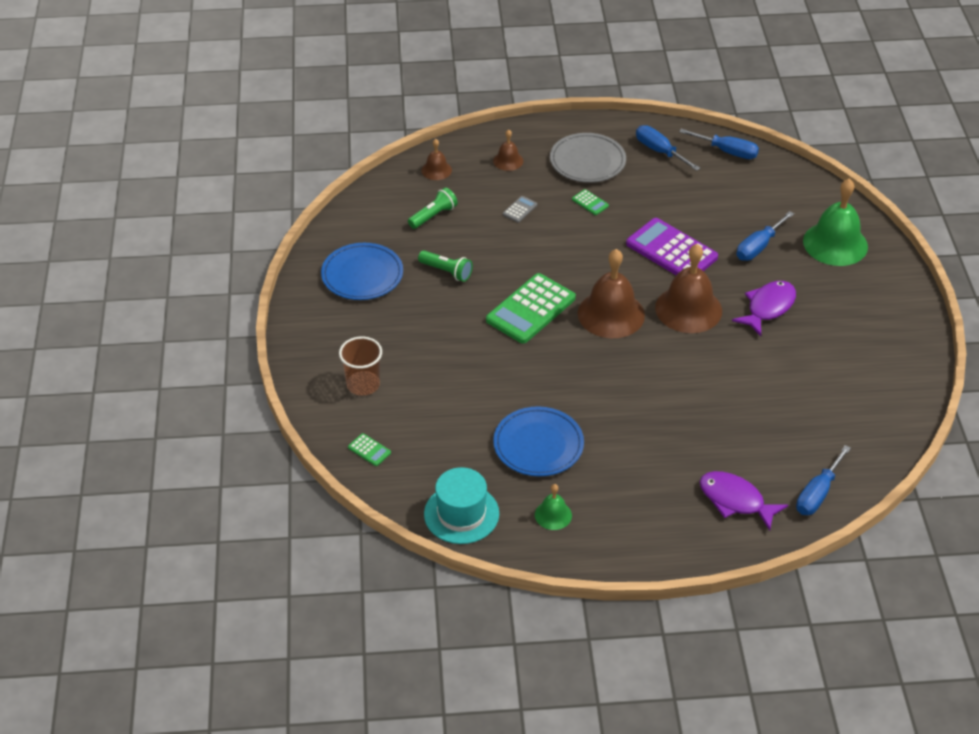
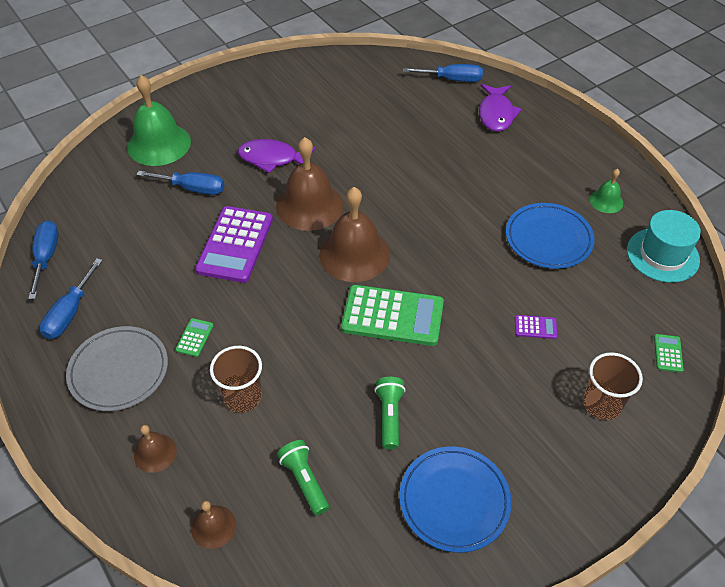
camera: 120 degrees left, 5 degrees up
green flashlight [408,187,458,229] -> green flashlight turned 45 degrees clockwise [277,440,329,516]
grey calculator [503,196,537,223] -> brown cup [210,346,262,413]
none -> purple calculator [515,315,557,339]

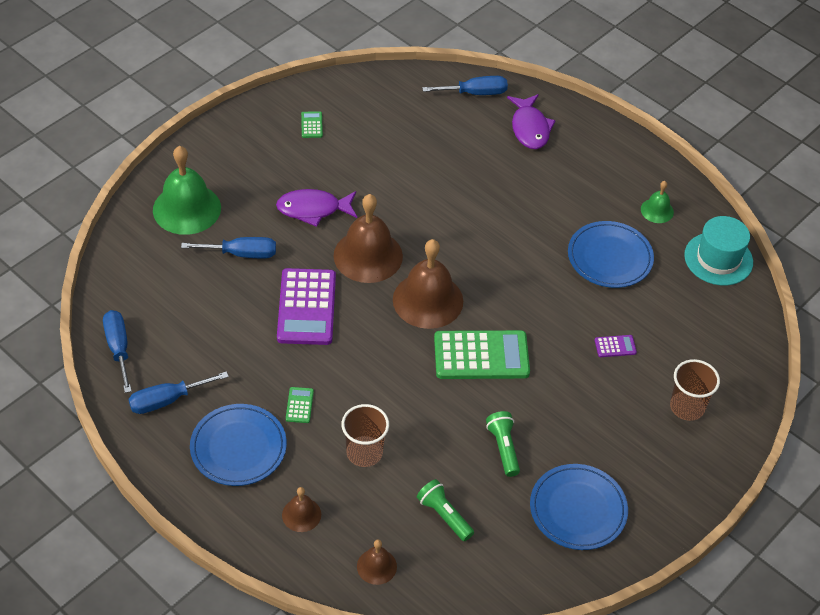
camera: 15 degrees left, 0 degrees up
blue screwdriver [40,258,103,339] -> blue screwdriver turned 60 degrees clockwise [128,371,229,414]
grey plate [66,326,168,411] -> blue plate [190,404,287,486]
green calculator [654,334,684,373] -> green calculator moved to [301,111,323,138]

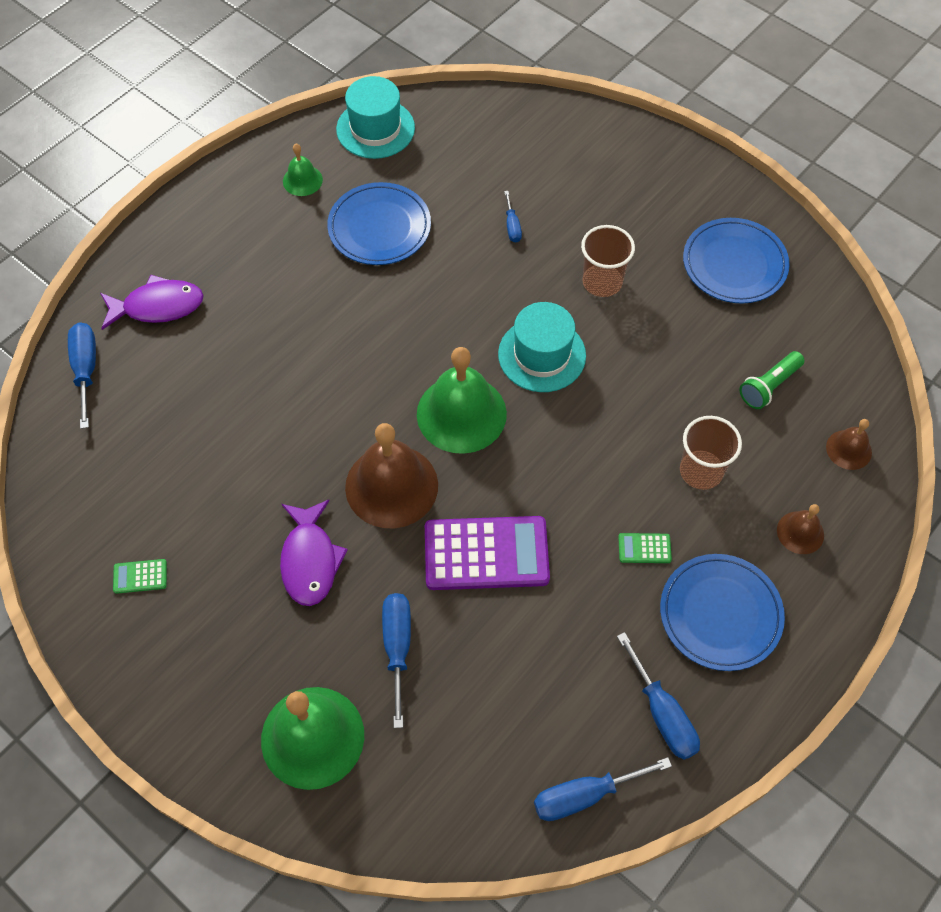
camera: 90 degrees left, 10 degrees up
brown bell [393,239,463,329] -> green bell [417,347,507,454]
green calculator [434,330,530,379] -> turquoise hat [498,302,586,392]
green flashlight [486,411,520,477] -> none
purple calculator [595,335,637,357] -> blue screwdriver [504,191,522,242]
brown cup [670,359,720,421] -> brown cup moved to [581,225,635,297]

